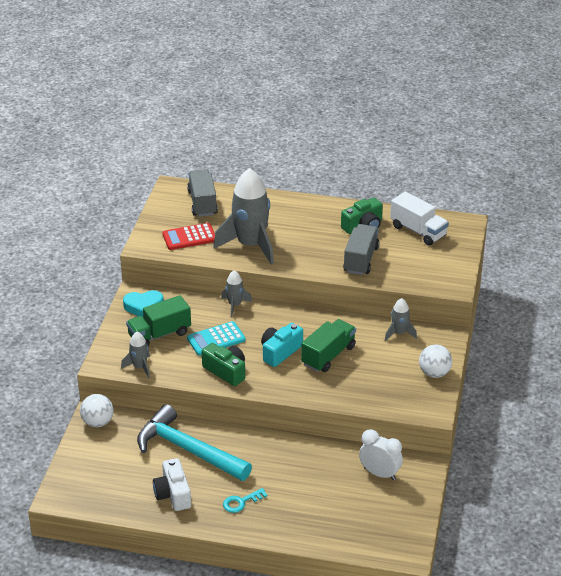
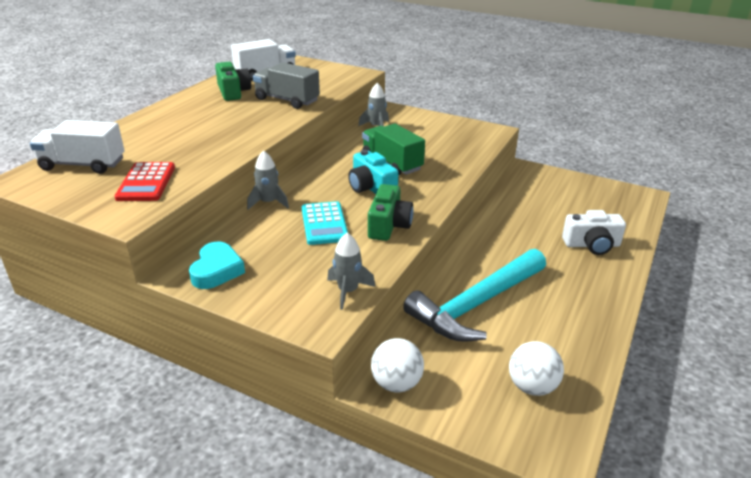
camera: 75 degrees left, 5 degrees down
green truck [126,295,191,347] -> none
white camera [153,458,191,511] -> white camera moved to [562,210,626,255]
grey truck [187,169,218,217] -> white truck [30,120,125,174]
green camera [202,343,245,386] -> green camera turned 135 degrees clockwise [368,184,413,241]
grey rocket [213,168,274,265] -> none
turquoise key [223,488,268,513] -> none
white clock [359,429,403,480] -> none
white ball [419,344,452,378] -> white ball moved to [509,341,564,396]

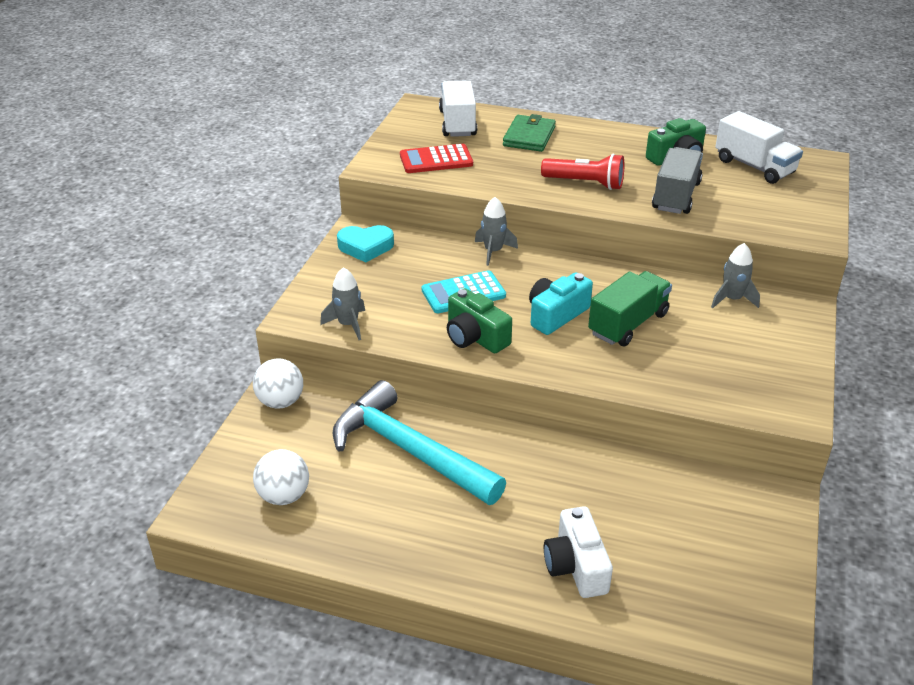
camera: 80 degrees right, 5 degrees up
green camera [368,184,413,241] -> green camera turned 45 degrees clockwise [447,288,512,353]
none -> green wallet [503,114,556,152]
none -> red flashlight [541,154,624,190]

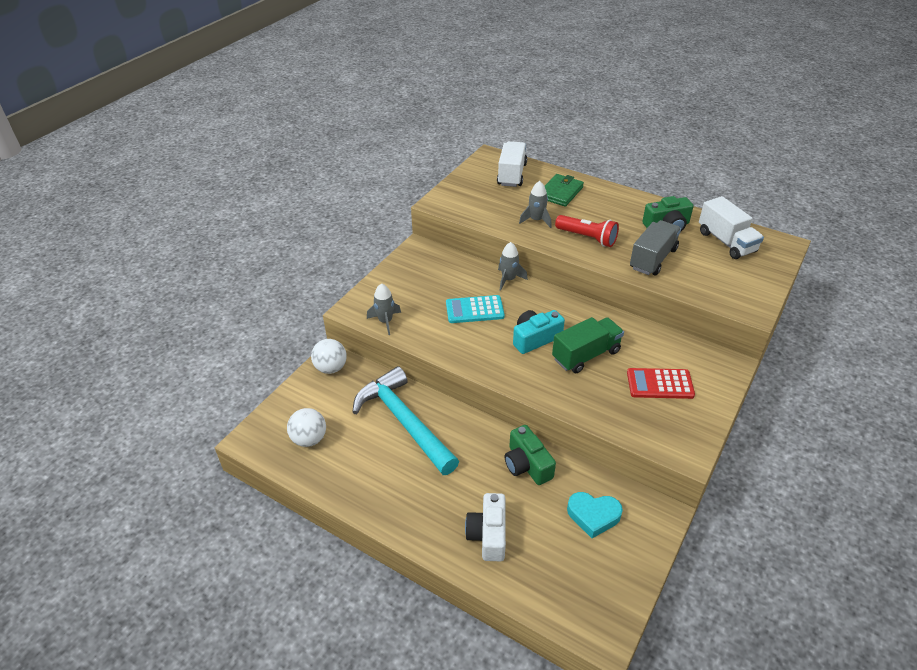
camera: 15 degrees right, 5 degrees up
turquoise heart [337,225,394,263] -> turquoise heart moved to [567,492,623,538]
red calculator [400,144,473,173] -> red calculator moved to [627,368,695,399]
green camera [447,288,512,353] -> green camera moved to [504,425,556,485]
grey rocket [711,243,760,308] -> grey rocket moved to [519,181,552,228]

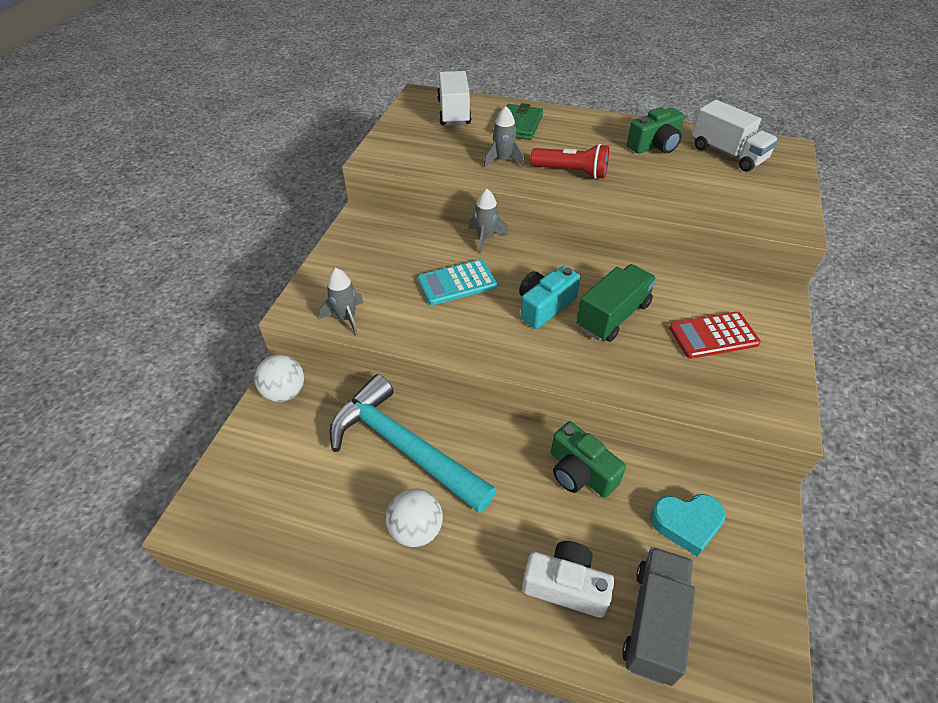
camera: 15 degrees left, 5 degrees up
white ball [287,408,326,447] -> white ball moved to [386,489,443,547]
white camera [465,493,506,561] -> white camera turned 120 degrees clockwise [522,541,614,618]
grey truck [630,220,681,275] -> grey truck moved to [622,547,695,686]

